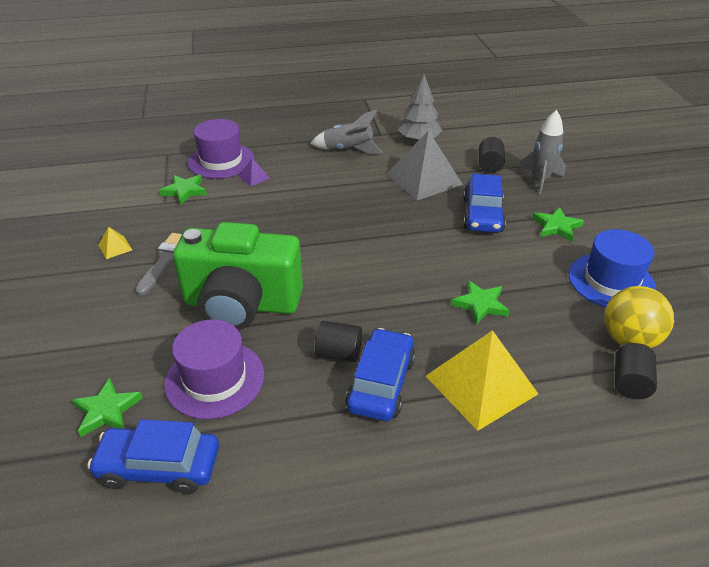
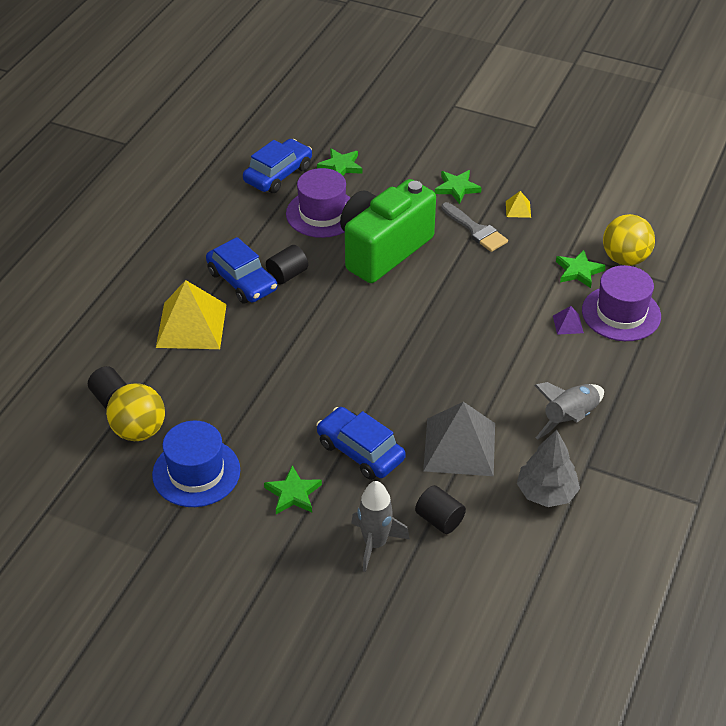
camera: 125 degrees right, 5 degrees up
green star [451,280,509,325] -> green star moved to [435,170,482,204]
none -> yellow ball [603,214,655,266]

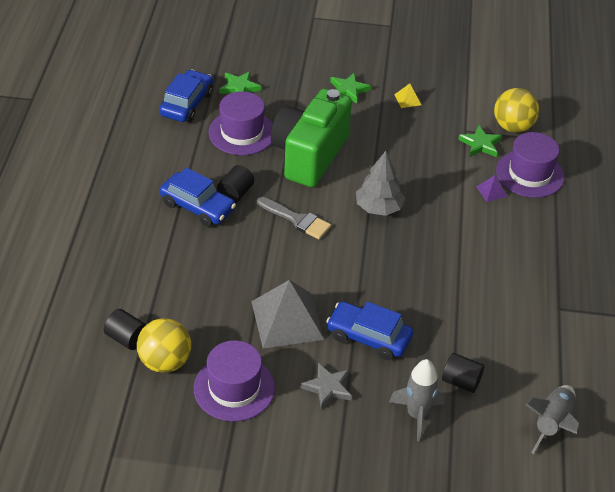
camera: 20 degrees left, 0 degrees up
blue hat [152,421,240,507] -> purple hat [194,340,275,421]
yellow pyramid [156,280,227,349] -> none
green star [264,465,322,514] -> grey star [300,363,352,409]
grey pyramid [423,402,495,476] -> grey pyramid moved to [251,280,324,349]
grey brush [441,202,508,252] -> grey brush moved to [257,197,331,239]
grey tree [517,430,580,507] -> grey tree moved to [356,151,405,216]
grey rocket [534,382,604,440] -> grey rocket moved to [525,385,579,454]

